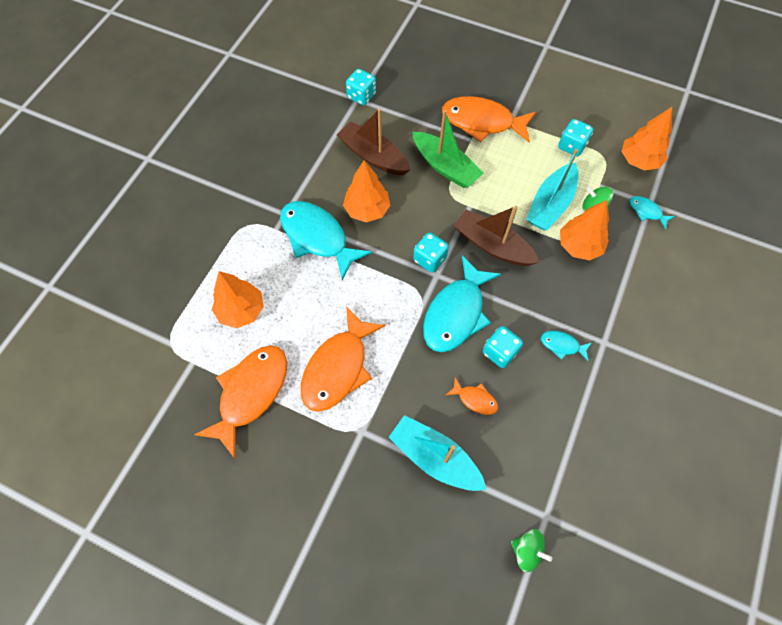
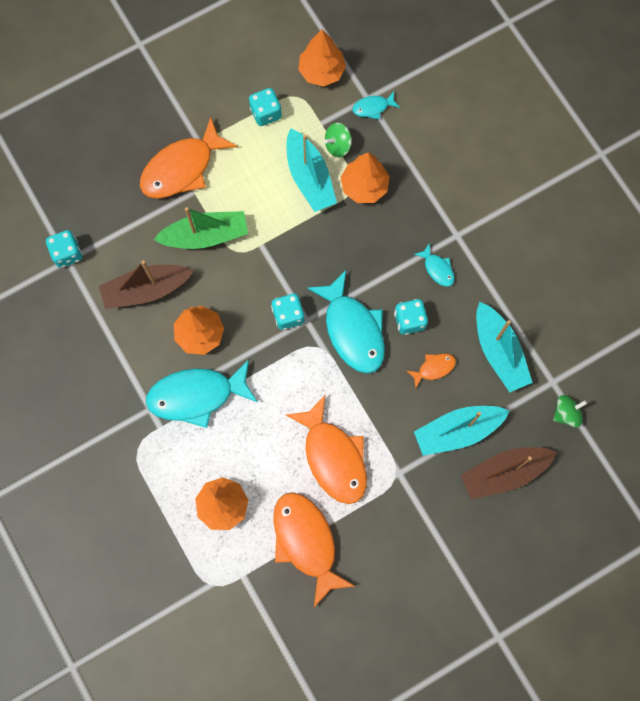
camera: 55 degrees left, 10 degrees up
brown boat [454,206,540,266] -> brown boat moved to [461,447,557,499]
turquoise fish [541,331,591,361] -> turquoise fish turned 90 degrees counterclockwise [414,243,455,287]
none -> turquoise boat [476,301,533,392]

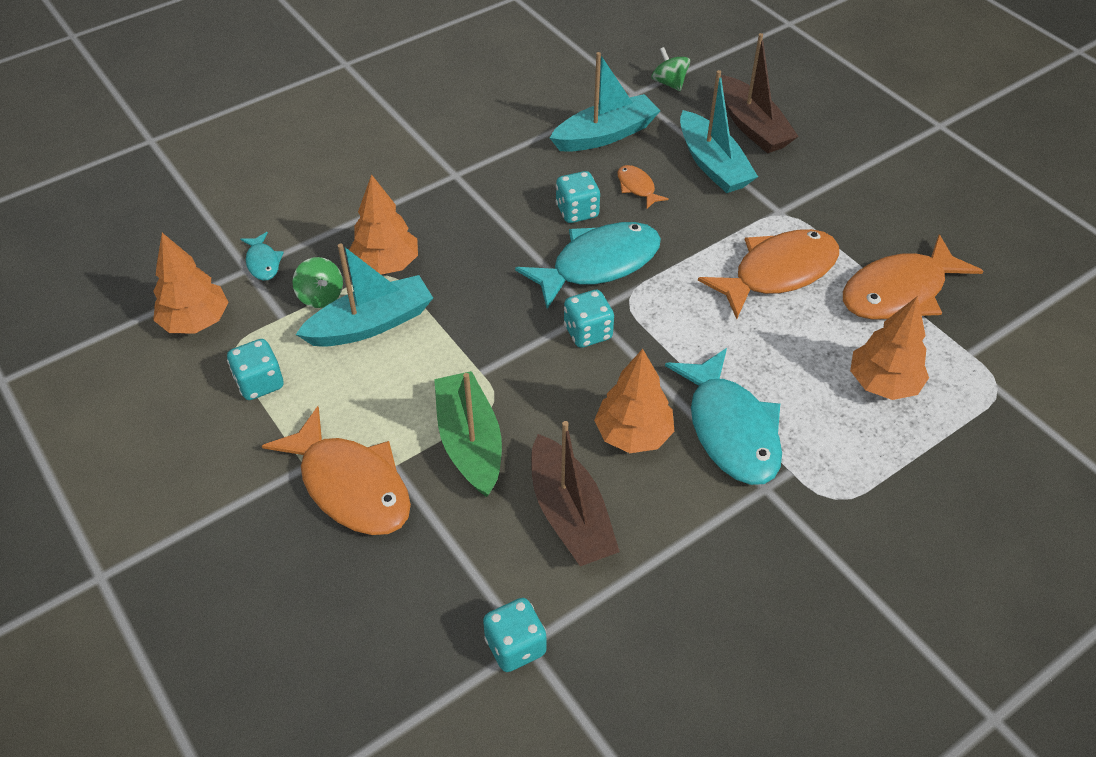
camera: 95 degrees left, 25 degrees down
turquoise fish [414,243,455,287] -> none

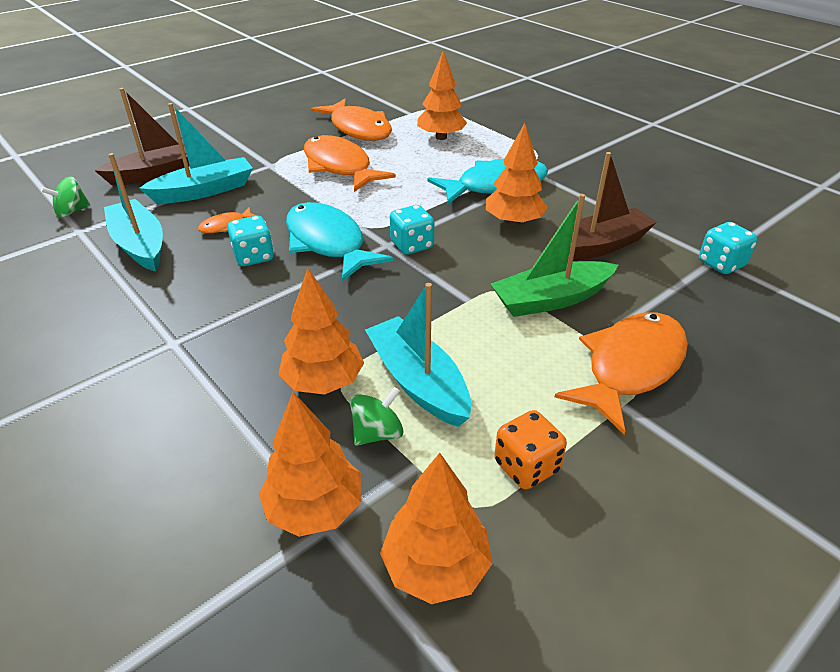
camera: 95 degrees left, 10 degrees down
turquoise dice [227,339,283,400] -> orange dice [494,410,567,489]
turquoise fish [240,232,284,281] -> orange tree [259,392,361,537]

